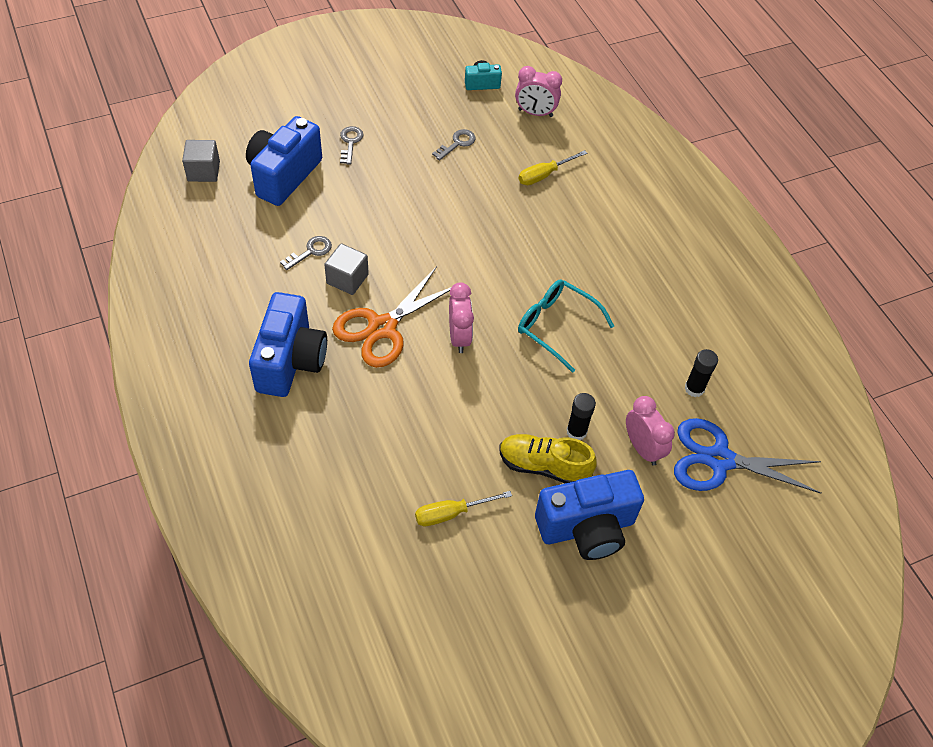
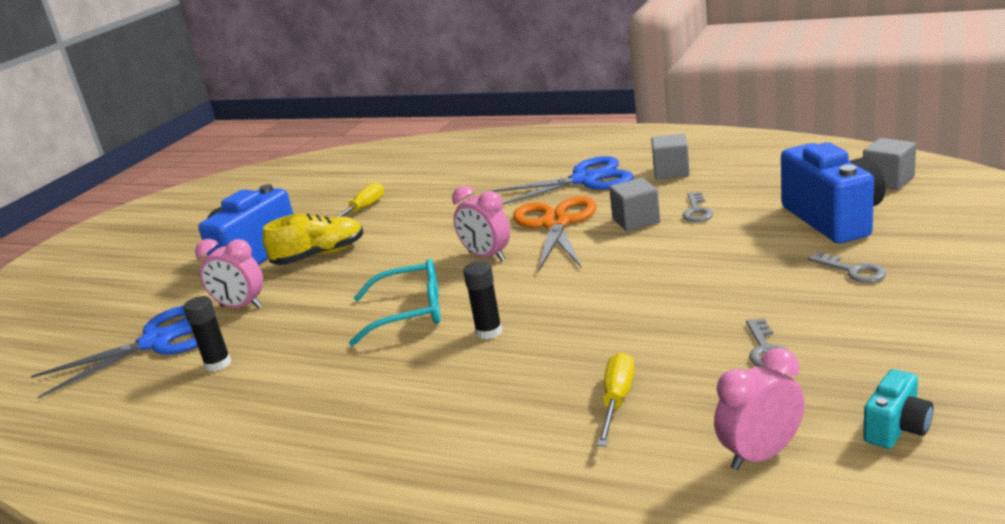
camera: 145 degrees right, 30 degrees down
blue camera [249,292,327,397] -> blue scissors [491,156,634,205]
black glue stick [566,393,596,440] -> black glue stick moved to [463,261,502,340]
none -> grey cube [651,134,690,179]

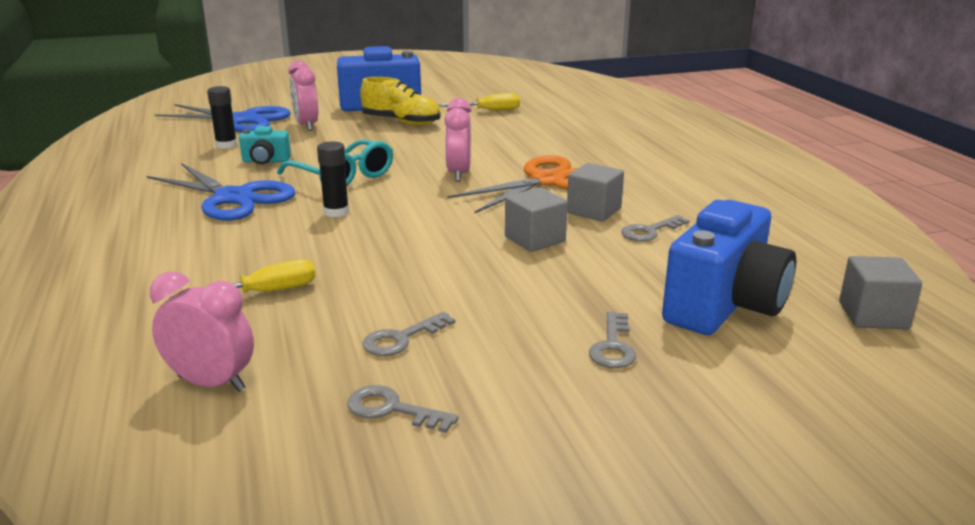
camera: 45 degrees right, 0 degrees up
blue scissors [491,156,634,205] -> blue scissors moved to [147,163,295,220]
grey cube [651,134,690,179] -> grey cube moved to [505,187,568,252]
turquoise camera [863,369,933,449] -> turquoise camera moved to [239,126,291,164]
none -> grey key [347,385,459,433]

